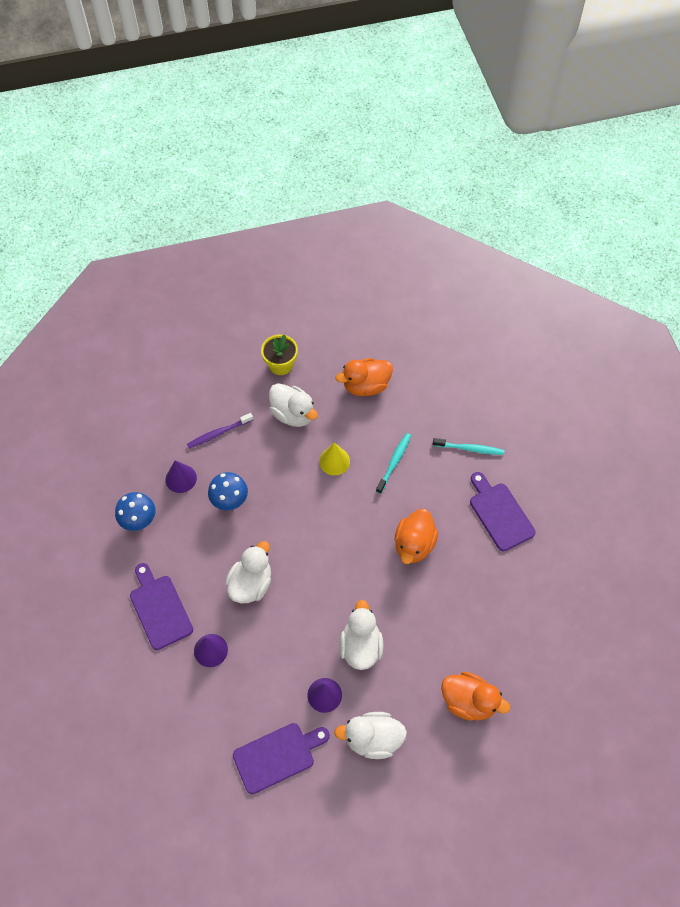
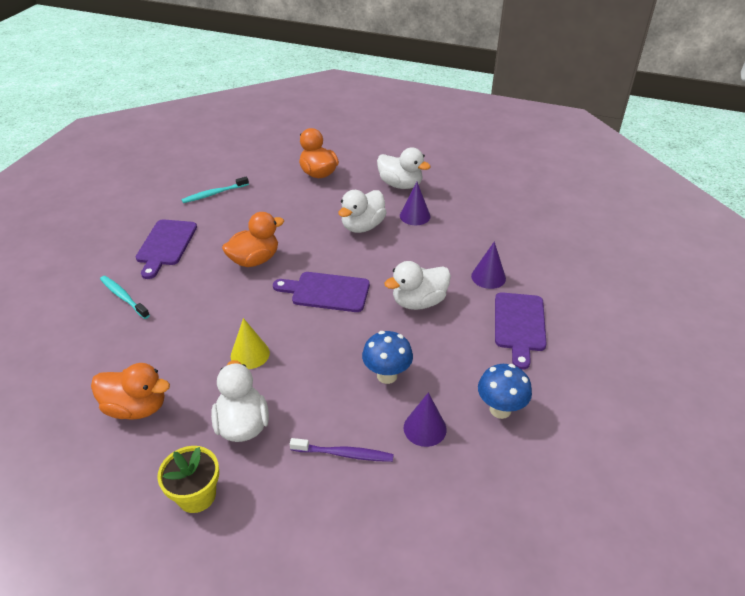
camera: 145 degrees left, 20 degrees down
purple cutting board [233,723,330,794] -> purple cutting board moved to [273,272,370,312]
turquoise toothbrush [376,433,411,494] -> turquoise toothbrush moved to [181,177,249,203]

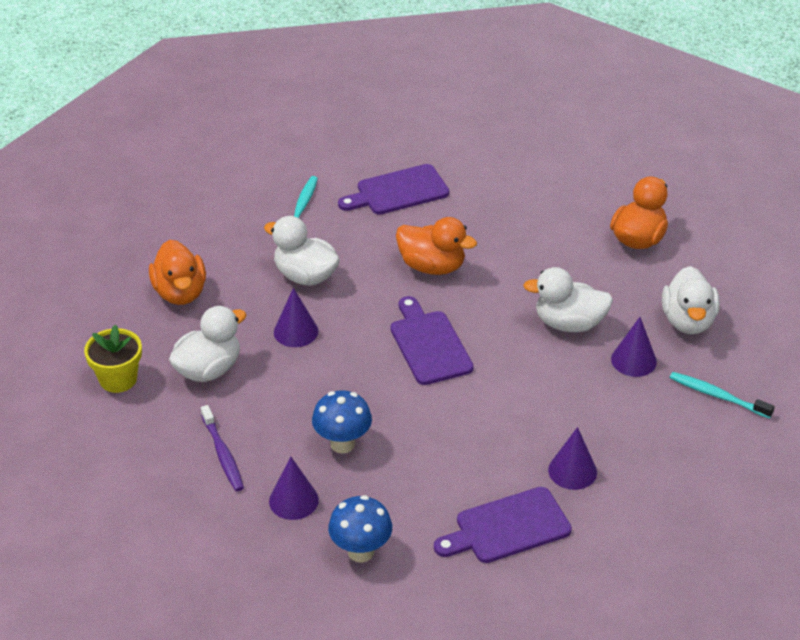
camera: 60 degrees right, 0 degrees up
turquoise toothbrush [181,177,249,203] -> turquoise toothbrush moved to [670,372,775,419]
yellow cone [231,318,270,369] -> purple cone [274,288,318,347]
white duck [384,261,451,310] -> white duck moved to [264,216,340,286]

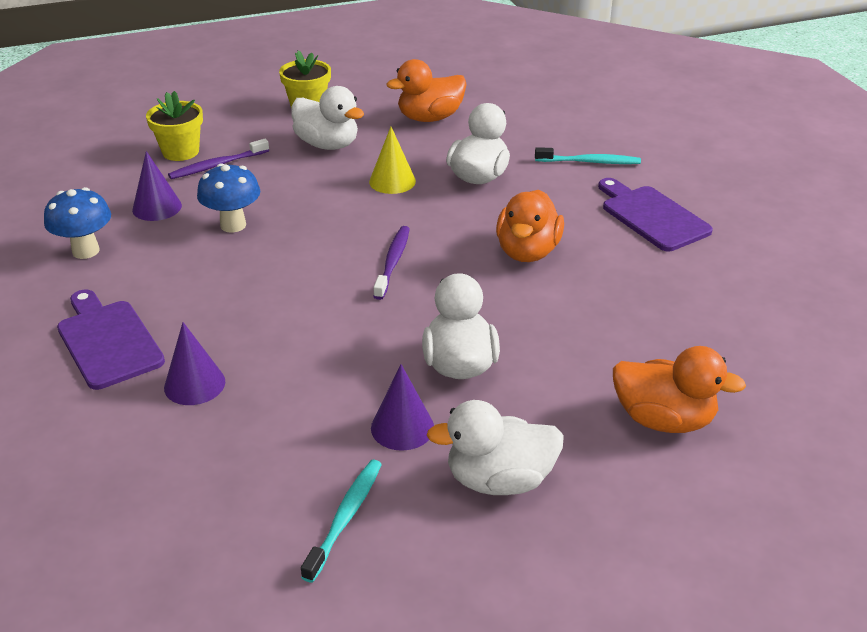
camera: 80 degrees right, 5 degrees down
purple cone [274,288,318,347] -> yellow cone [369,127,416,194]
purple cutting board [390,296,474,385] -> purple toothbrush [373,226,410,300]
none -> yellow flower pot [146,91,203,161]

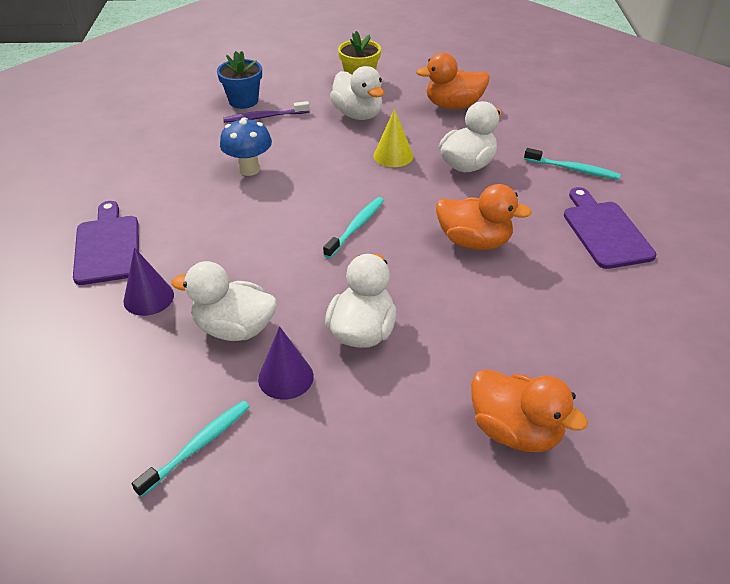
camera: 20 degrees right, 5 degrees up
blue mushroom [44,187,111,259] -> none
purple cone [132,151,182,221] -> none
yellow flower pot [146,91,203,161] -> blue flower pot [217,51,262,109]
purple toothbrush [373,226,410,300] -> turquoise toothbrush [323,197,384,258]
white duck [427,400,564,495] -> white duck moved to [171,261,277,341]
orange duck [496,190,564,262] -> orange duck turned 105 degrees counterclockwise [436,184,532,250]

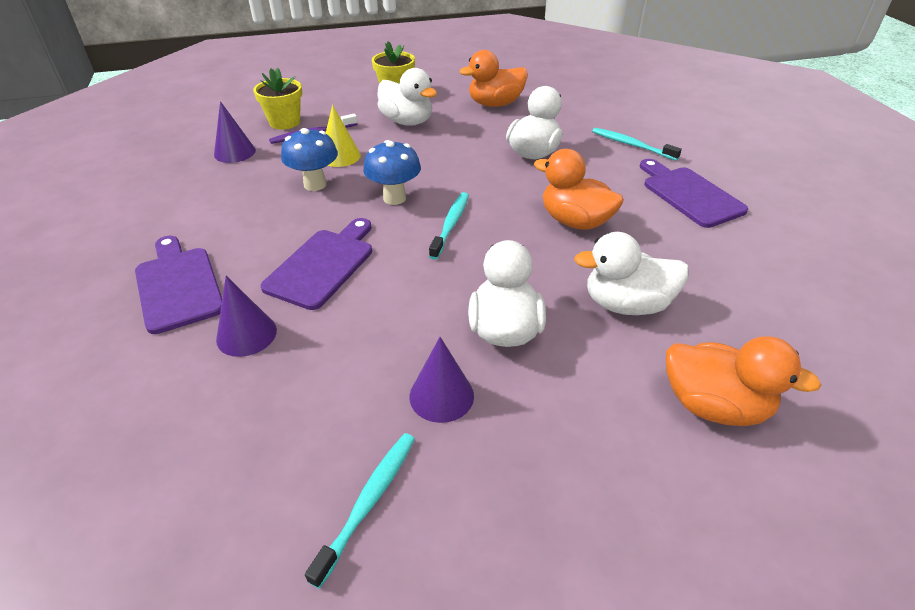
camera: 15 degrees left, 0 degrees up
white duck [171,261,277,341] -> white duck moved to [574,232,689,315]
blue flower pot [217,51,262,109] -> yellow flower pot [253,68,302,130]
yellow cone [374,109,413,167] -> yellow cone moved to [326,105,361,167]
orange duck [436,184,532,250] -> orange duck turned 150 degrees counterclockwise [534,149,624,230]
turquoise toothbrush [524,148,621,180] -> turquoise toothbrush turned 150 degrees counterclockwise [592,128,682,161]
none -> purple cone [214,101,256,163]
none -> purple cutting board [261,218,372,310]
none -> blue mushroom [363,140,421,205]

